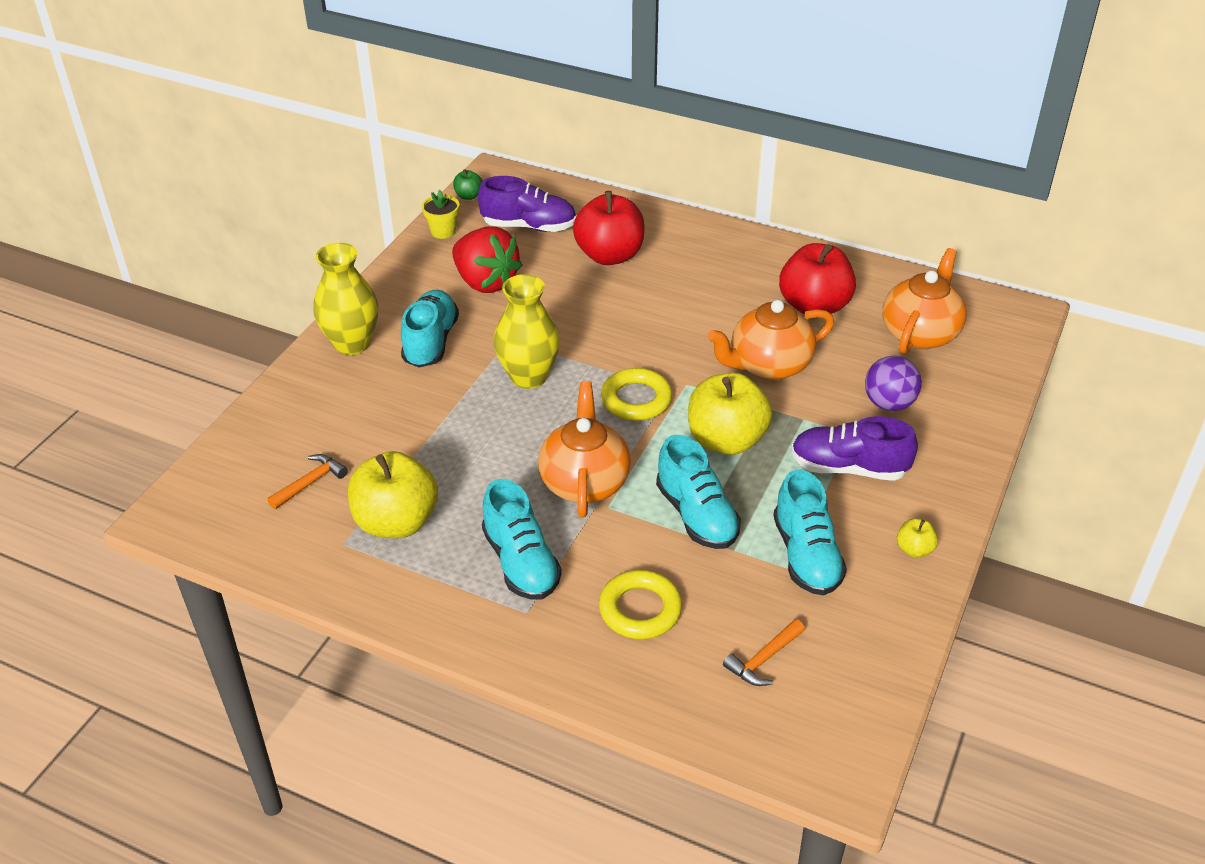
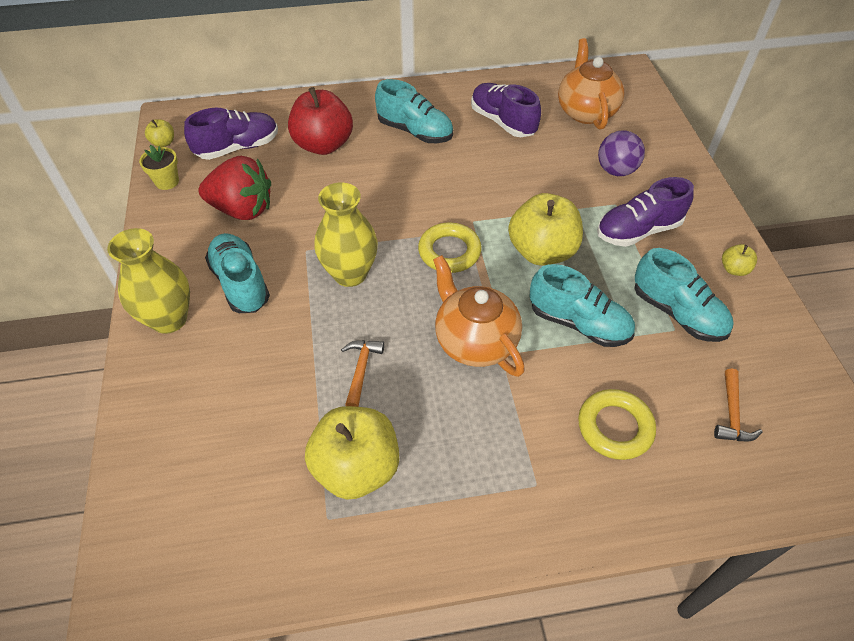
camera: 35 degrees left, 10 degrees up
orange hammer [267,454,348,509] -> orange hammer moved to [341,340,384,407]
green apple [453,169,483,200] -> yellow apple [145,119,174,147]
turquoise shoe [482,479,562,600] -> turquoise shoe moved to [375,79,453,143]
orange teapot [707,300,834,380] -> none
red apple [779,243,856,315] -> purple shoe [471,83,541,137]

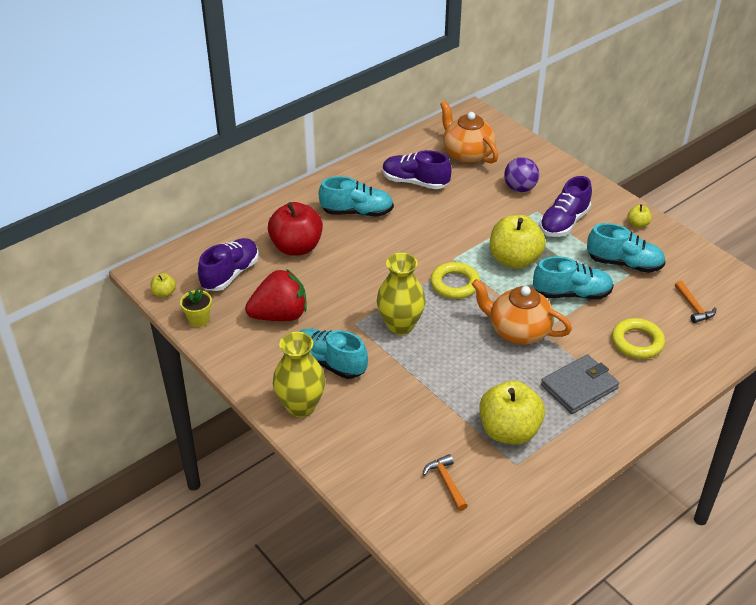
camera: 30 degrees left, 10 degrees down
orange hammer [341,340,384,407] -> orange hammer moved to [423,454,468,511]
none -> grey wallet [541,354,619,414]

